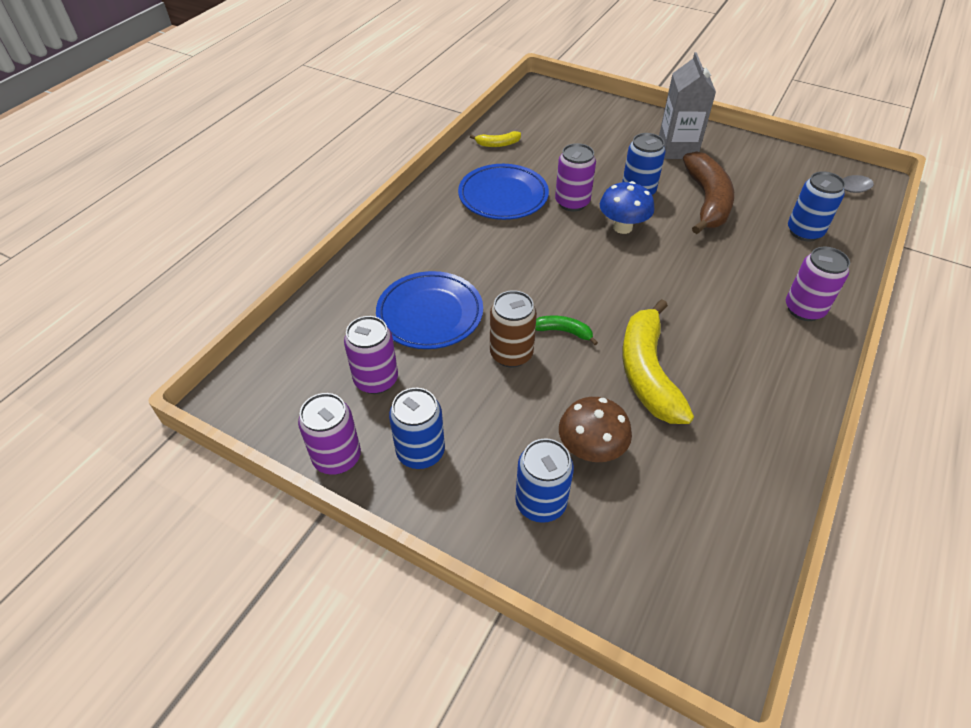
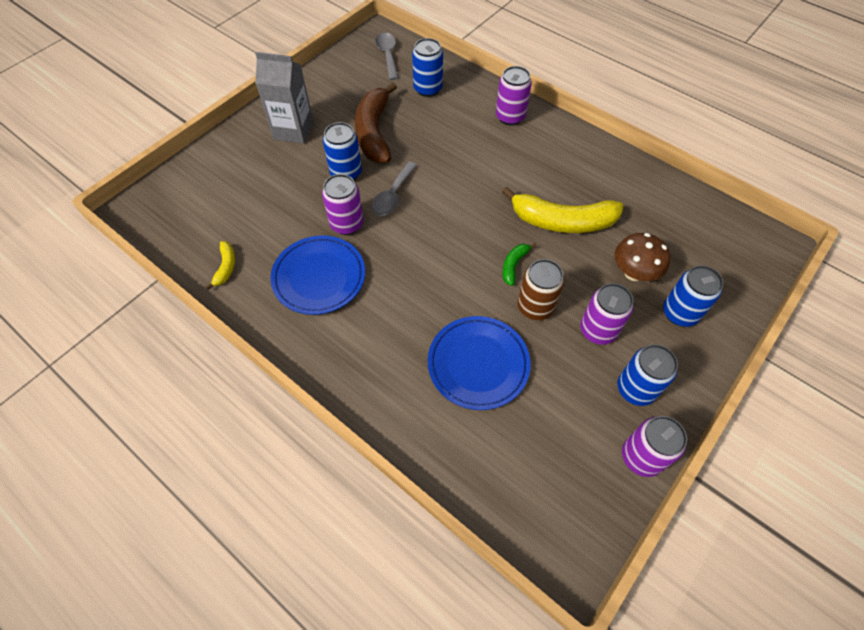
camera: 80 degrees left, 10 degrees up
purple can [344,316,398,394] -> purple can moved to [580,283,633,345]
blue mushroom [600,181,654,234] -> grey spoon [371,161,417,216]
brown banana [683,152,734,234] -> brown banana turned 105 degrees counterclockwise [355,82,397,163]

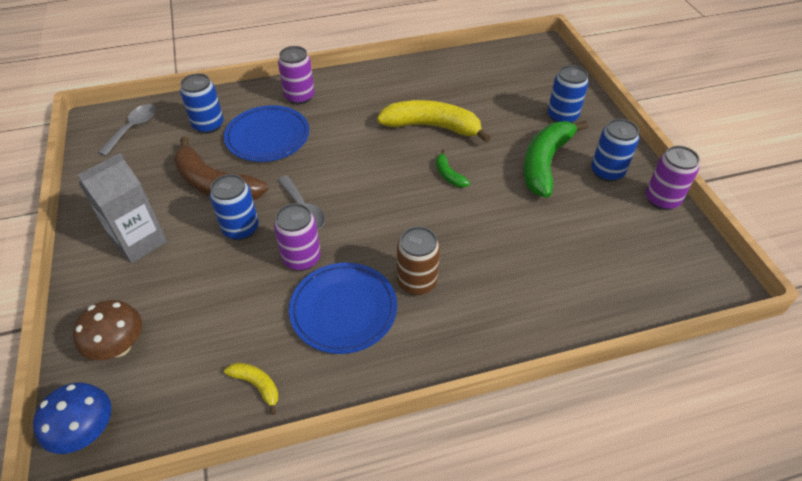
camera: 55 degrees left, 10 degrees down
grey spoon [375,33,398,80] -> grey spoon turned 90 degrees clockwise [98,104,156,156]
blue plate [428,316,531,410] -> blue plate moved to [224,105,309,162]
yellow banana [502,187,624,233] -> yellow banana turned 120 degrees counterclockwise [377,100,491,143]
brown can [517,259,564,320] -> brown can moved to [397,227,440,295]
purple can [580,283,633,345] -> green banana [523,121,588,198]
brown mushroom [615,233,670,281] -> brown mushroom moved to [73,300,142,360]
none -> blue mushroom [33,382,112,454]

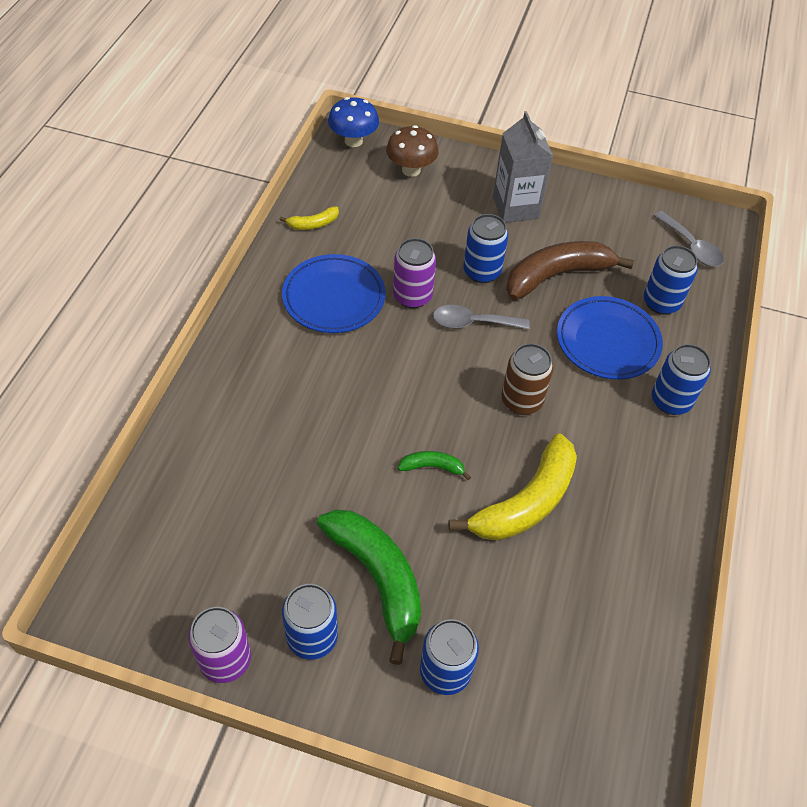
camera: 120 degrees right, 5 degrees up
purple can [278,46,314,105] -> blue can [652,344,711,415]
brown can [397,227,440,295] -> brown can moved to [501,343,553,415]

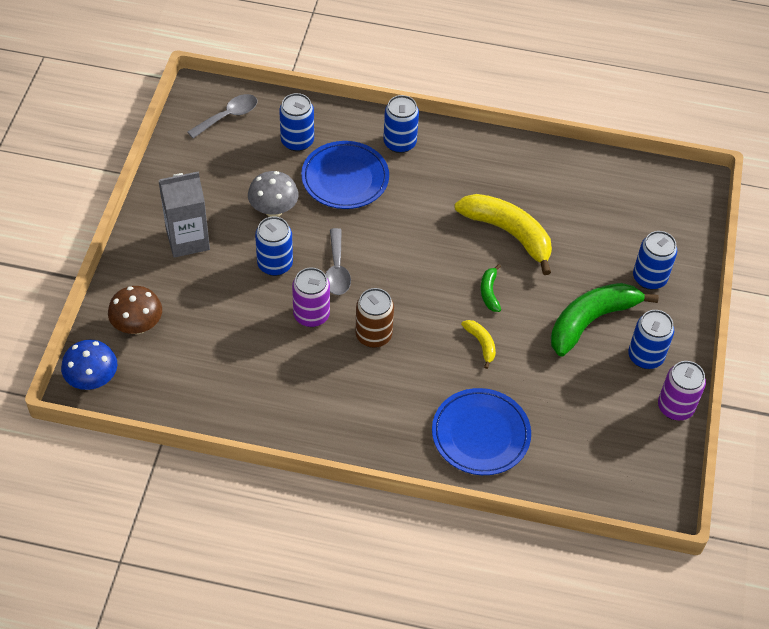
camera: 95 degrees left, 0 degrees up
yellow banana [279,206,339,230] -> yellow banana moved to [461,320,496,369]
blue plate [282,254,386,333] -> blue plate moved to [432,388,531,475]
brown can [501,343,553,415] -> brown can moved to [355,288,394,348]
brown banana [506,241,634,300] -> grey mushroom [248,171,299,217]

